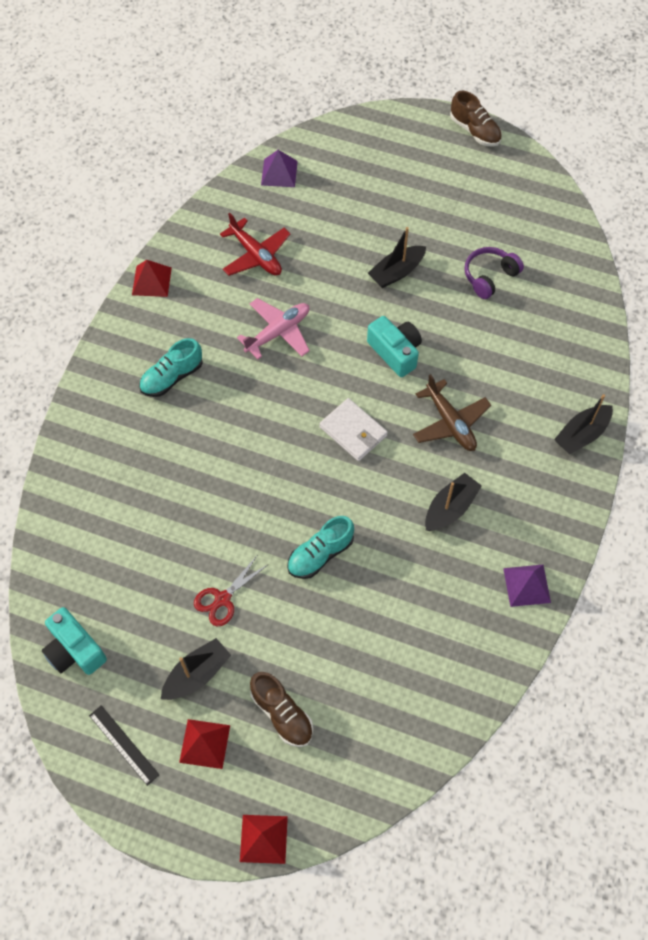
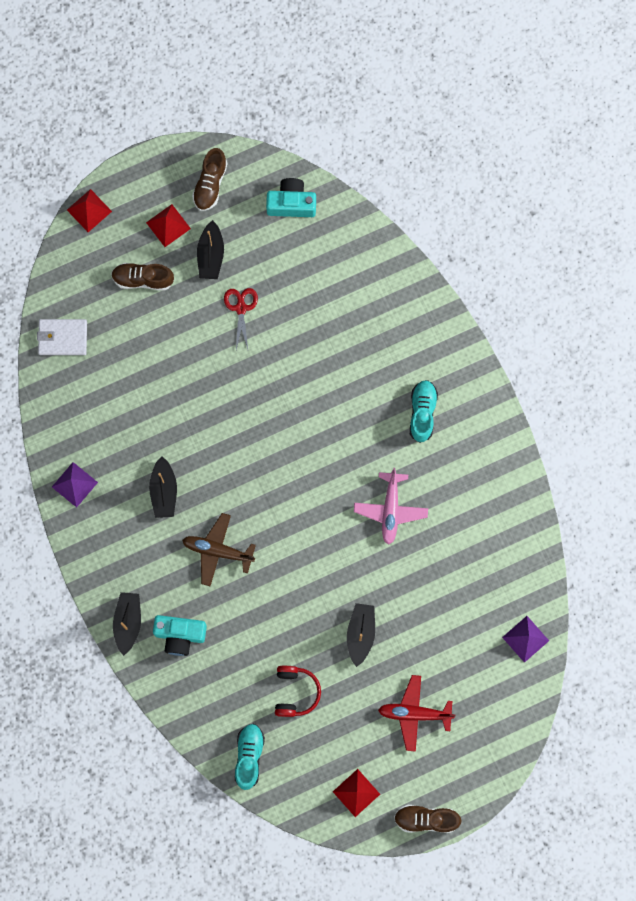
camera: 135 degrees right, 15 degrees up
black ruler [89,705,159,786] -> brown shoe [192,148,227,211]
red pyramid [132,260,172,297] -> red pyramid moved to [333,769,380,817]
red plane [220,213,290,276] -> red plane moved to [378,675,456,752]
turquoise shoe [287,516,354,579] -> turquoise shoe moved to [235,724,265,790]
white wallet [319,398,388,461] -> white wallet moved to [37,319,87,355]
turquoise camera [367,316,422,377] -> turquoise camera moved to [153,615,207,656]
purple headphones [464,247,524,299] -> red headphones [275,666,321,717]

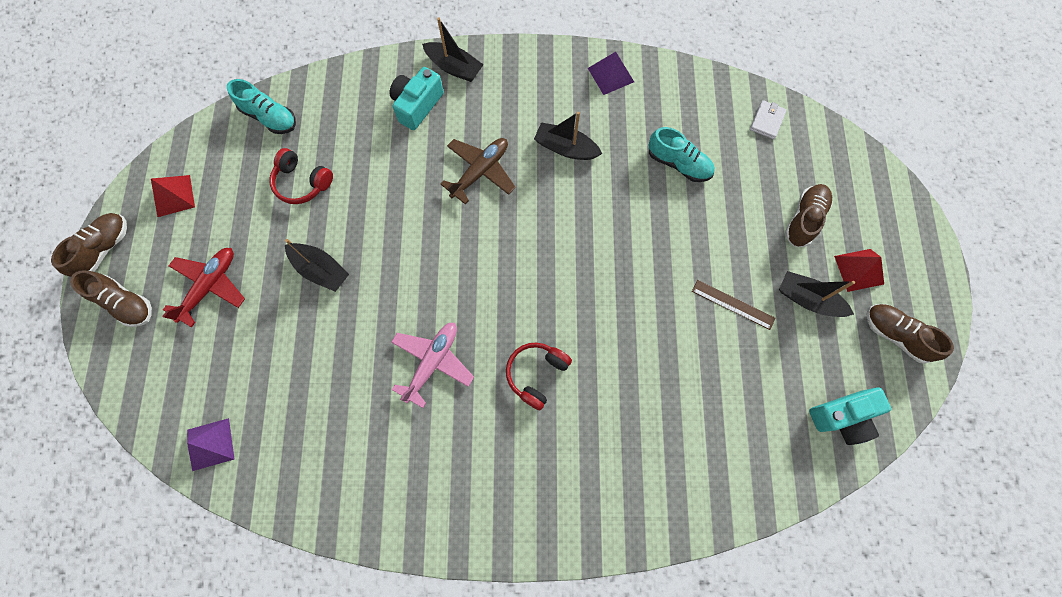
camera: 115 degrees right, 5 degrees down
white wallet [37,319,87,355] -> white wallet [750,100,787,139], size x0.66
red pyramid [67,189,112,232] -> none
red scissors [224,288,258,350] -> brown ruler [692,280,775,330]
turquoise camera [266,178,316,217] -> turquoise camera turned 45 degrees clockwise [809,387,891,445]
pink plane [354,468,428,545] -> pink plane turned 90 degrees clockwise [391,322,474,408]
turquoise shoe [410,380,438,443] -> turquoise shoe moved to [648,127,715,182]
none -> brown shoe [70,271,152,327]
none -> red headphones [506,343,572,410]

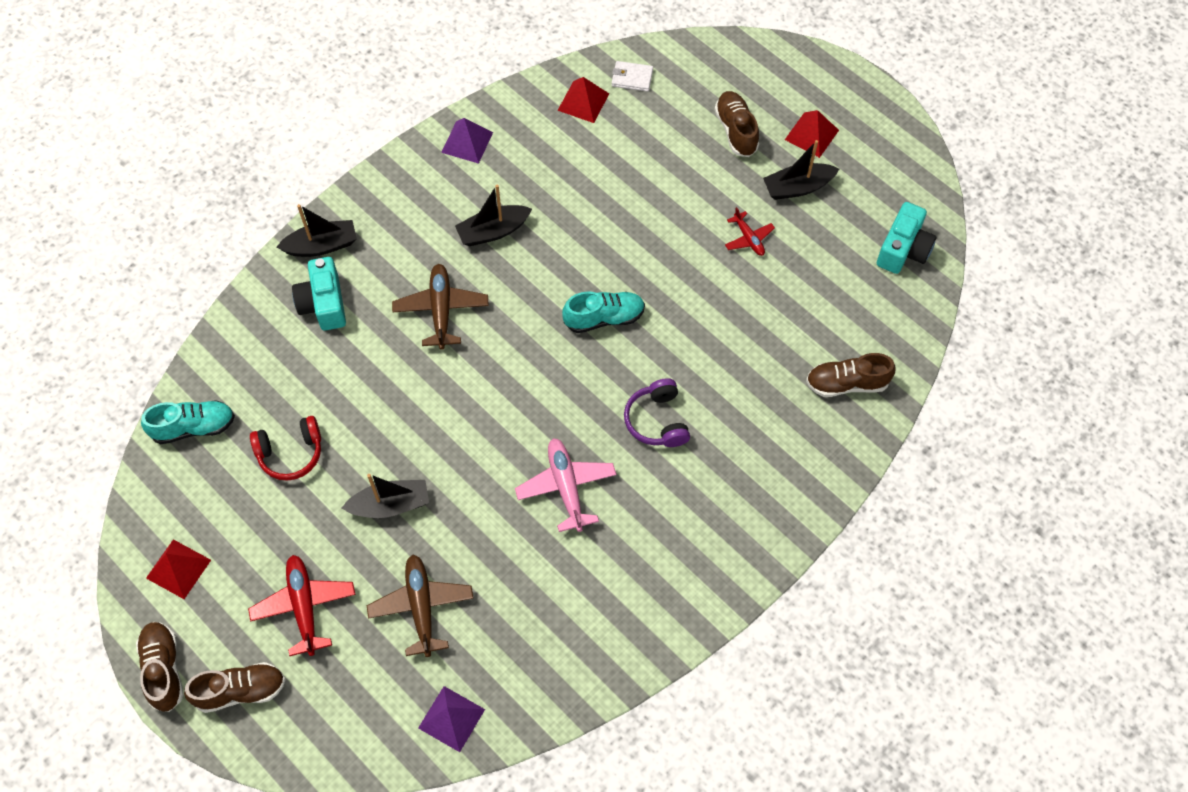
camera: 45 degrees left, 10 degrees down
red headphones [506,343,572,410] -> purple headphones [624,378,690,447]
turquoise shoe [648,127,715,182] -> turquoise shoe moved to [562,291,645,333]
brown ruler [692,280,775,330] -> red plane [725,207,775,256]
white wallet [750,100,787,139] -> white wallet turned 60 degrees counterclockwise [612,61,653,92]
brown shoe [867,304,954,364] -> brown shoe moved to [806,353,896,397]
none -> brown plane [366,555,474,657]
none -> red pyramid [557,77,609,123]

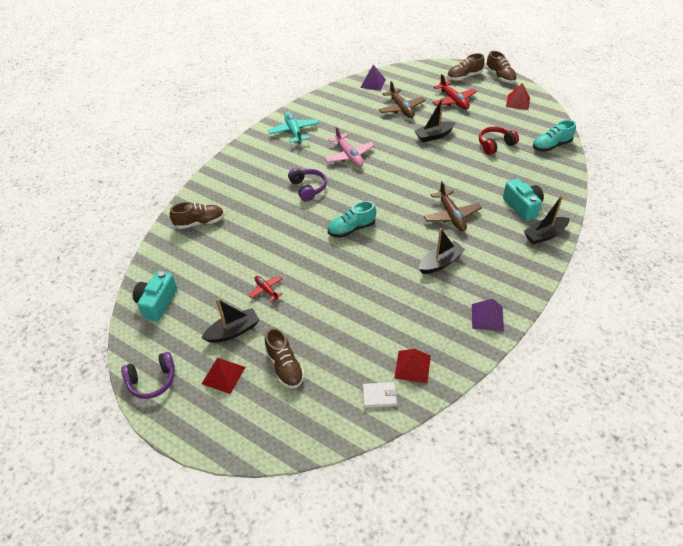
camera: 170 degrees right, 15 degrees down
none -> purple headphones [121,352,175,399]
none -> turquoise plane [268,112,319,144]

